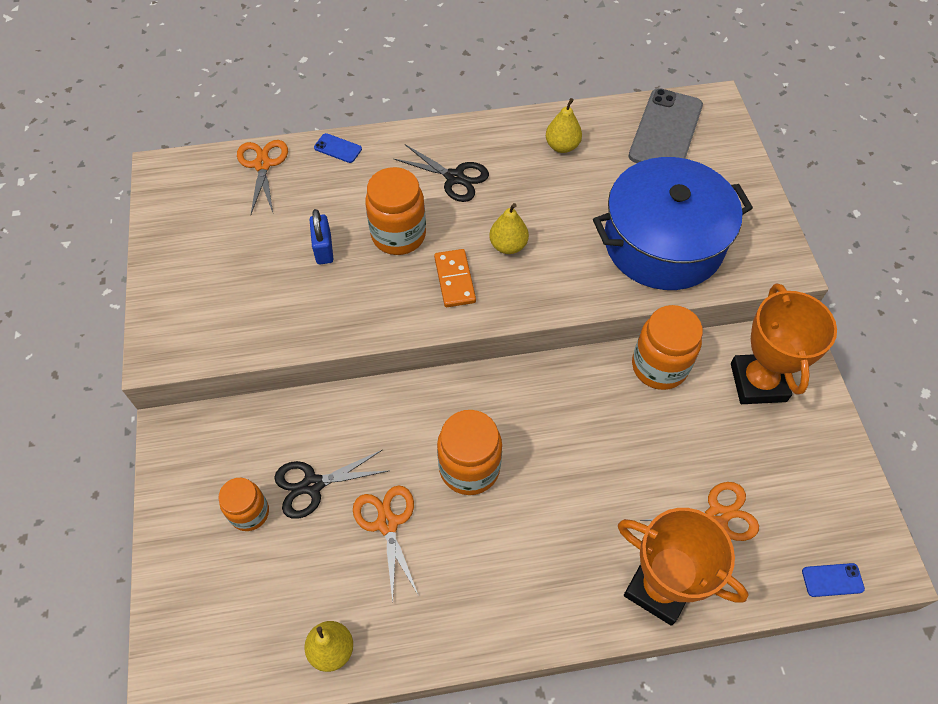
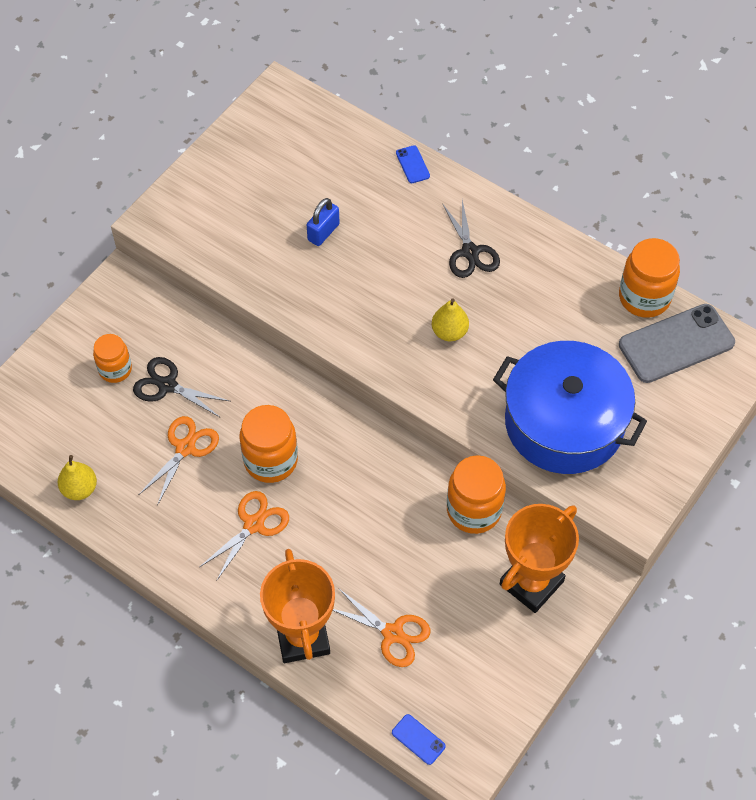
camera: 45 degrees right, 0 degrees up
orange scissors [237,140,288,214] -> orange scissors moved to [200,491,289,581]
orange jar [365,167,426,255] -> orange jar moved to [619,238,680,318]
orange domino [434,249,476,307] -> none
yellow pear [546,98,582,153] -> none

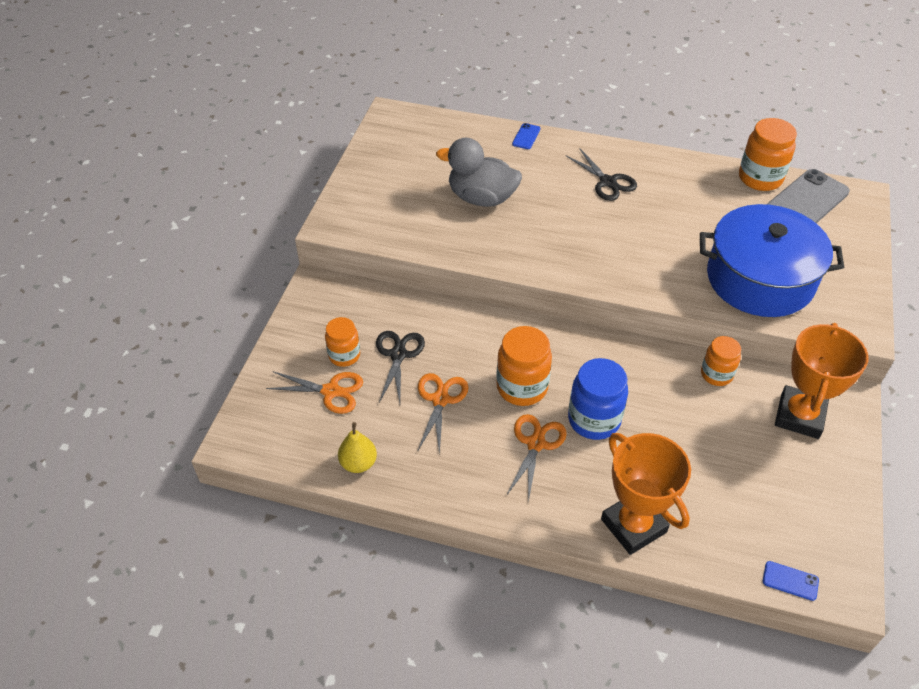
camera: 20 degrees left, 10 degrees down
black scissors [133,357,230,417] -> black scissors turned 90 degrees clockwise [376,331,425,403]
blue padlock [307,198,340,246] -> grey duck [436,138,522,207]
orange scissors [333,588,431,667] -> orange scissors moved to [266,371,363,414]
blue phone [396,145,430,183] -> blue phone turned 60 degrees clockwise [512,123,540,149]
yellow pear [432,298,469,341] -> none
orange jar [447,455,506,534] -> orange jar [701,336,741,386], size x0.64
none -> blue jar [568,358,628,440]

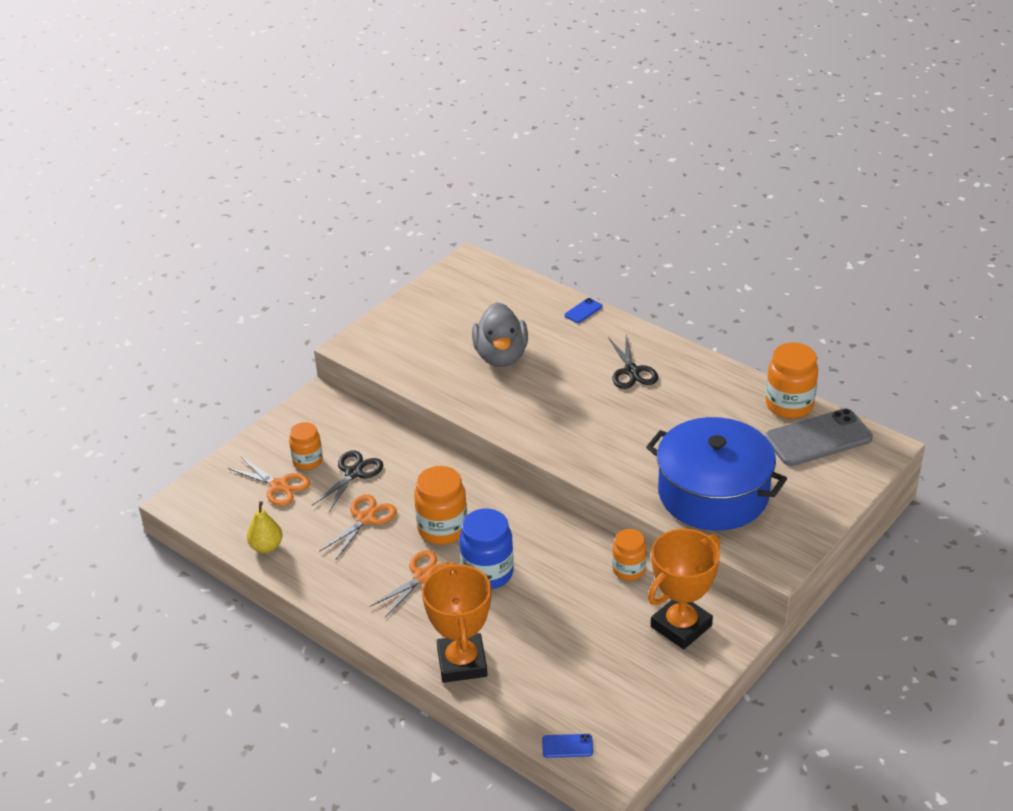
camera: 25 degrees right, 10 degrees down
grey duck [436,138,522,207] -> grey duck turned 135 degrees counterclockwise [472,302,528,367]
blue phone [763,561,819,601] -> blue phone turned 45 degrees counterclockwise [542,734,593,758]

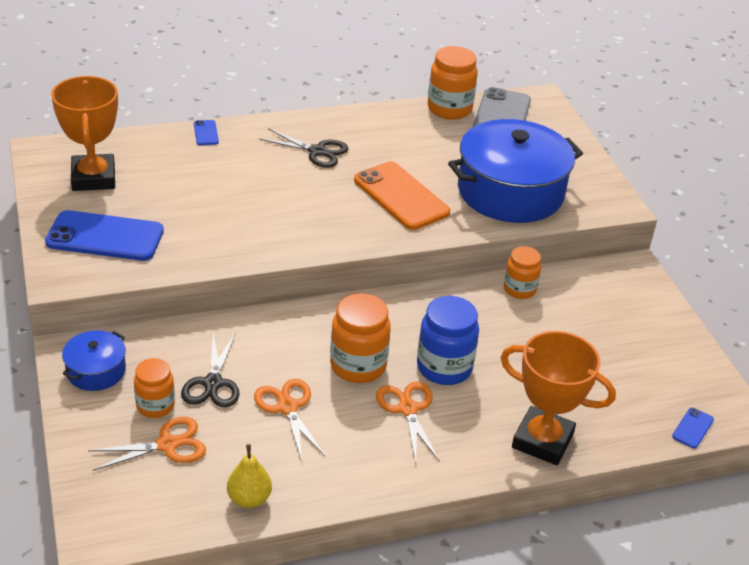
camera: 60 degrees left, 0 degrees up
black scissors [312,450,383,513] -> black scissors turned 150 degrees counterclockwise [181,333,239,407]
grey duck [472,302,528,367] -> none
orange trophy [648,529,720,649] -> orange trophy moved to [51,76,118,191]
none -> blue phone [45,210,164,261]
none -> blue pot [62,330,126,391]
none -> orange phone [354,161,450,230]

